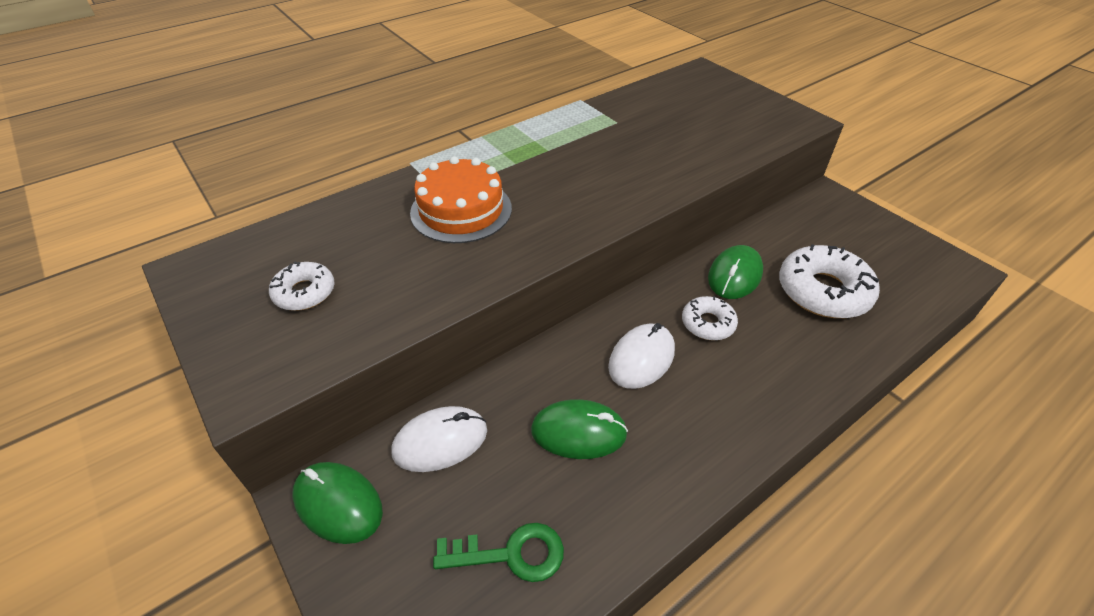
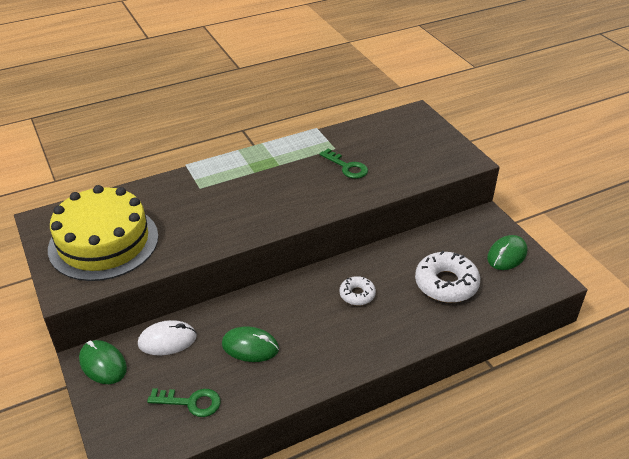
camera: 10 degrees right, 5 degrees down
white donut [269,262,335,311] -> yellow cake [48,185,159,281]
orange cake [410,156,512,243] -> none
white mouse [608,323,675,389] -> none
green mouse [708,245,763,299] -> green mouse moved to [487,235,528,270]
none -> green key [319,148,368,179]

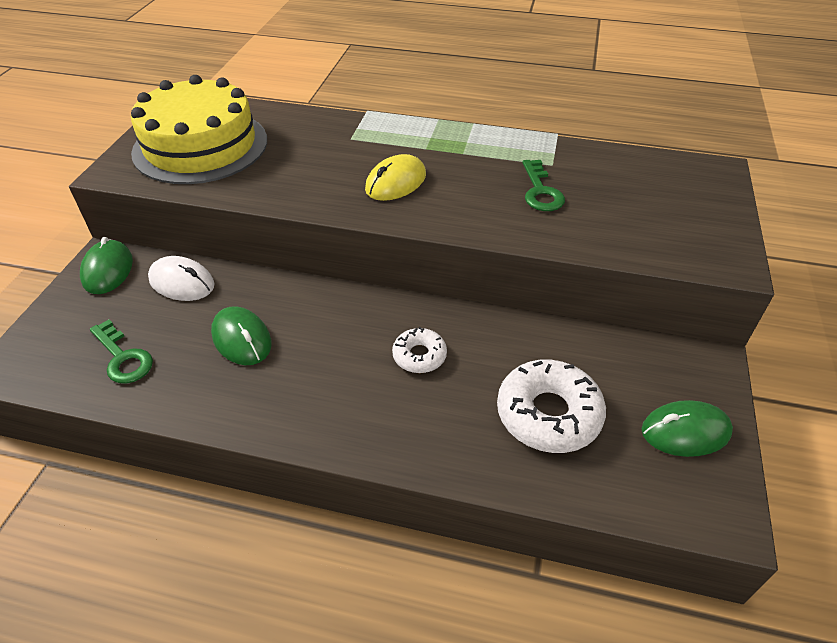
camera: 40 degrees right, 5 degrees up
none -> yellow mouse [365,154,426,201]

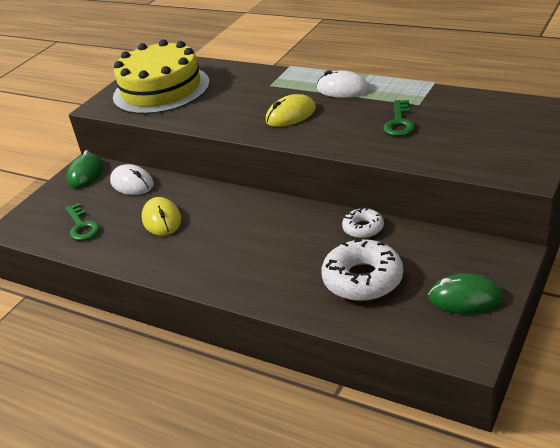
camera: 20 degrees right, 10 degrees down
green mouse [211,306,271,365] -> yellow mouse [142,197,181,236]
white donut [392,327,447,373] -> white donut moved to [342,207,384,238]
none -> white mouse [317,70,369,98]

